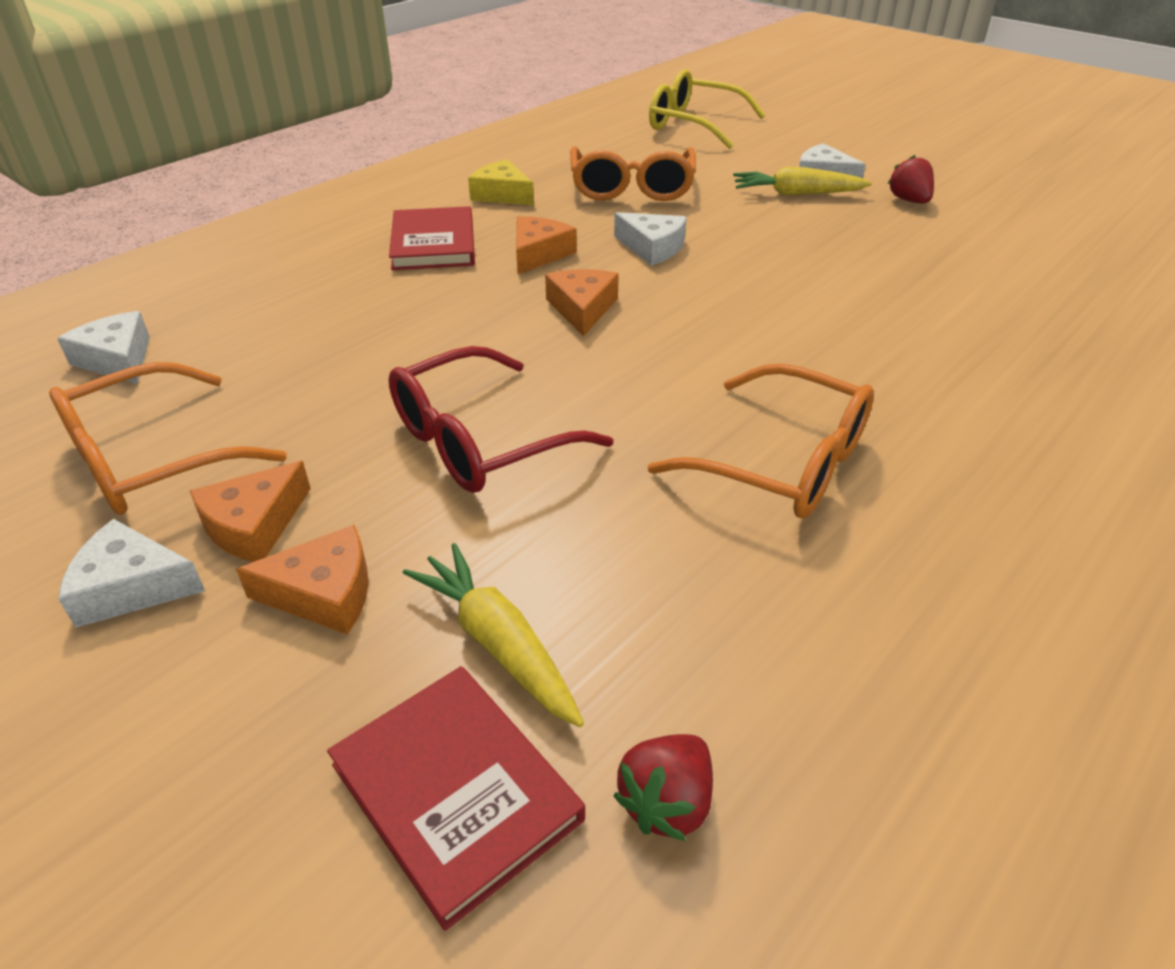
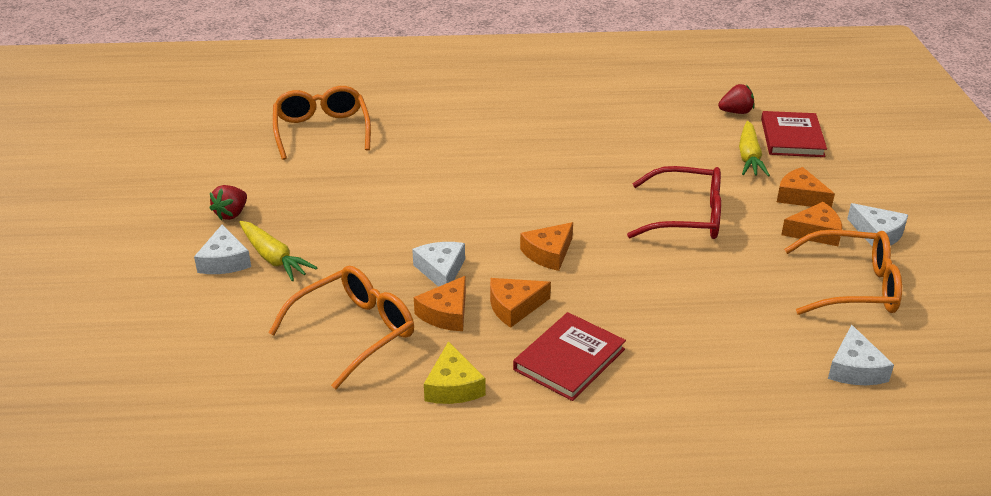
camera: 135 degrees left, 5 degrees down
orange glasses [647,364,874,518] -> orange glasses moved to [273,86,371,160]
yellow glasses [649,69,765,149] -> none
none -> orange cheese [414,276,466,331]

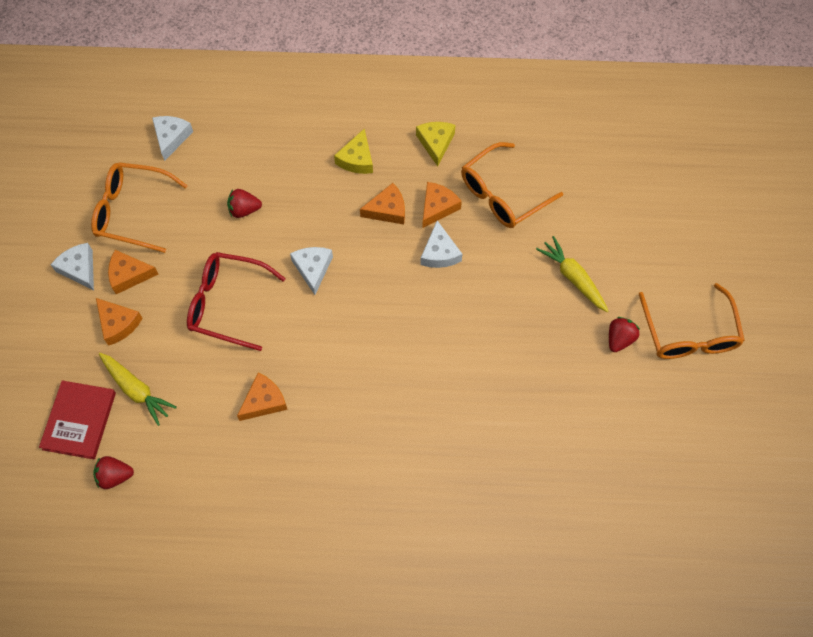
camera: 175 degrees left, 30 degrees up
white cheese [194,224,251,274] -> white cheese moved to [290,247,333,295]
orange glasses [273,86,371,160] -> orange glasses moved to [639,283,745,359]
red book [513,312,626,401] -> yellow cheese [334,128,373,174]
orange cheese [520,222,573,271] -> orange cheese moved to [237,373,288,421]
yellow carrot [739,121,770,176] -> yellow carrot turned 120 degrees clockwise [99,353,177,426]
none -> red strawberry [227,189,262,218]

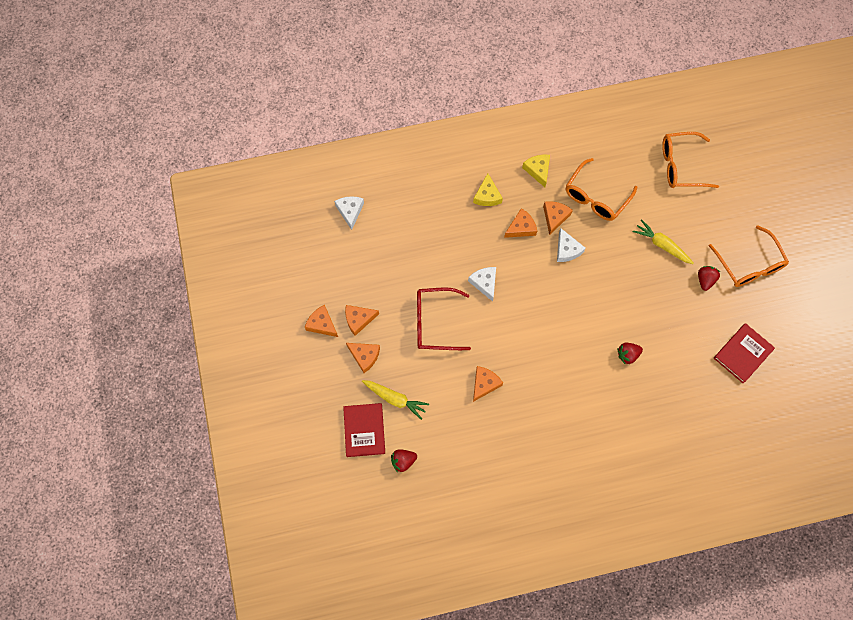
camera: 15 degrees left, 5 degrees up
white cheese [51,243,94,290] -> orange cheese [305,305,338,337]
orange glasses [91,162,188,253] -> orange glasses moved to [662,132,719,188]
red strawberry [227,189,262,218] -> red strawberry moved to [617,343,643,364]
none -> red book [714,323,775,383]

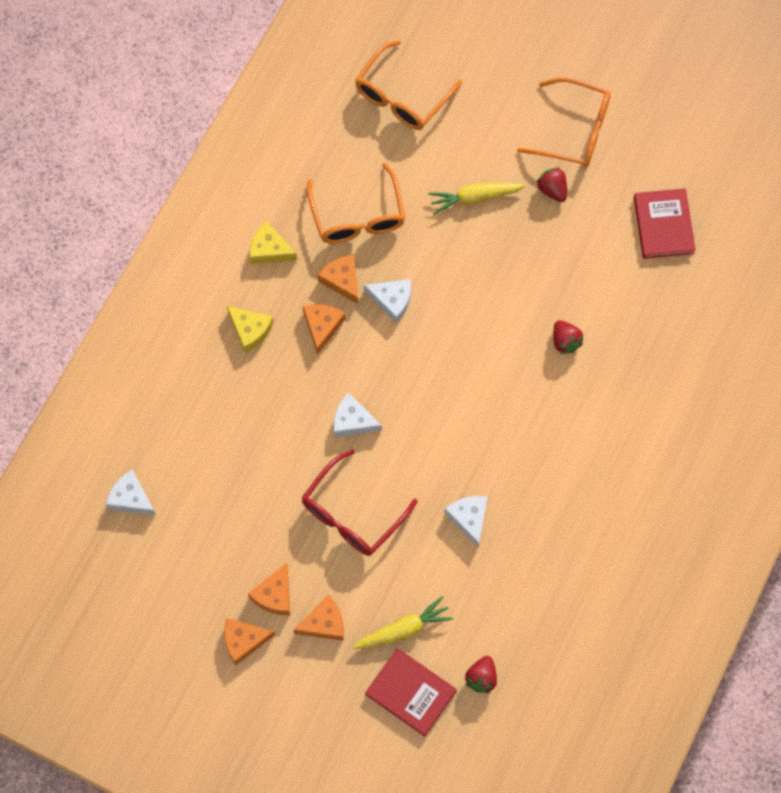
camera: 50 degrees left, 0 degrees up
orange cheese [473,366,503,402] -> white cheese [444,496,488,548]
red strawberry [617,343,643,364] -> red strawberry turned 45 degrees counterclockwise [553,320,584,354]

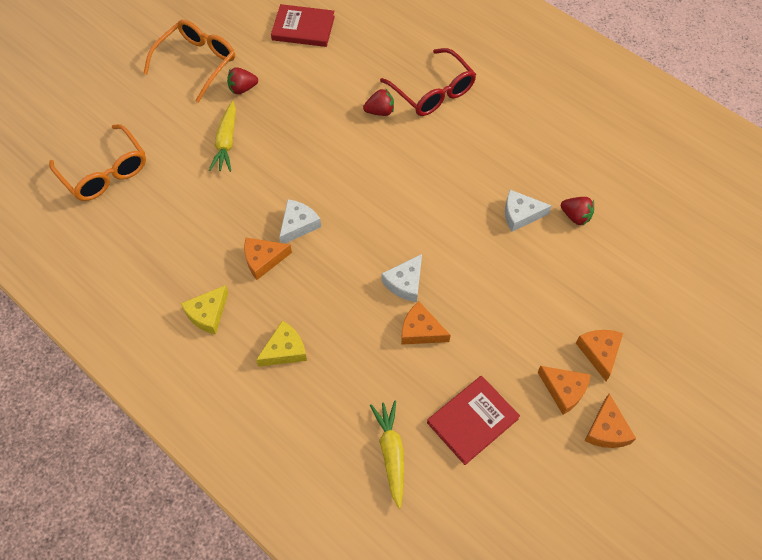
camera: 75 degrees left, 10 degrees down
white cheese [106,469,156,515] -> none
red glasses [302,449,417,556] -> red glasses moved to [380,48,476,116]
orange cheese [303,304,346,355] -> orange cheese moved to [401,302,451,345]
orange glasses [307,163,405,244] -> none
yellow carrot [352,596,453,649] -> yellow carrot moved to [370,401,404,509]
red book [365,648,457,737] -> red book moved to [427,376,520,465]
red strawberry [465,656,497,693] -> red strawberry moved to [561,197,594,226]

